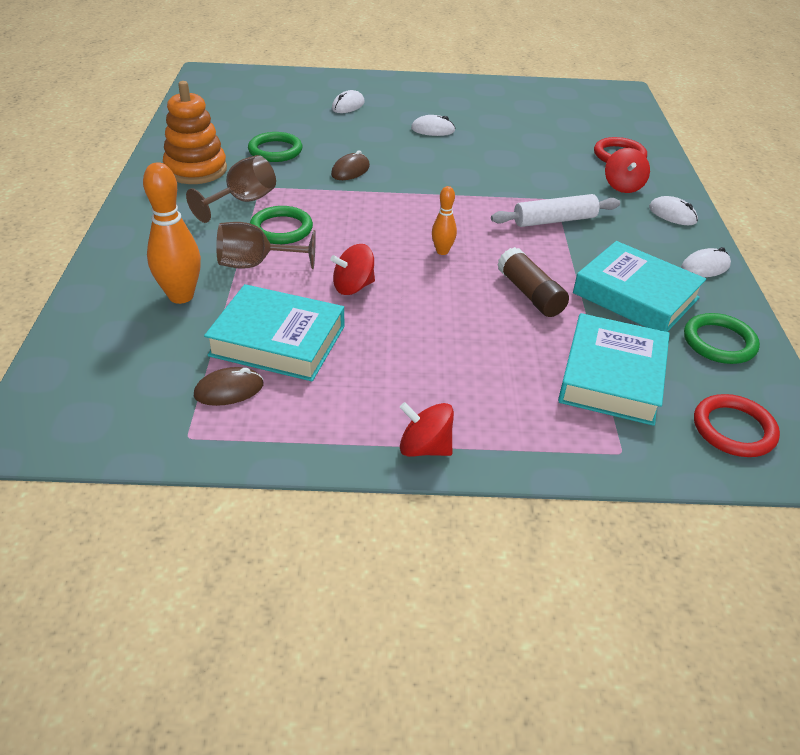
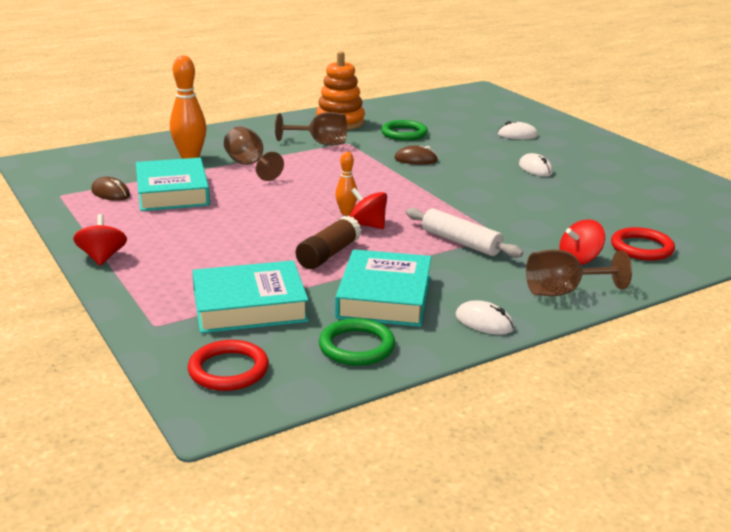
camera: 60 degrees right, 15 degrees down
green ring [250,206,313,244] -> none
red spinning top [330,244,375,295] -> red spinning top moved to [350,188,387,229]
white mouse [649,196,698,225] -> brown goblet [526,250,632,296]

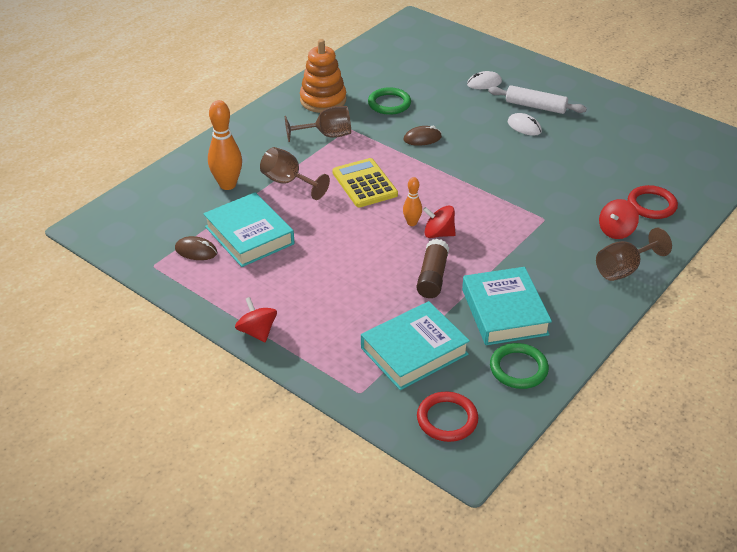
camera: 20 degrees left, 15 degrees up
white rolling pin [406,208,523,258] -> white rolling pin moved to [488,85,587,114]
white mouse [455,300,514,335] -> none
none -> yellow calculator [333,158,398,208]

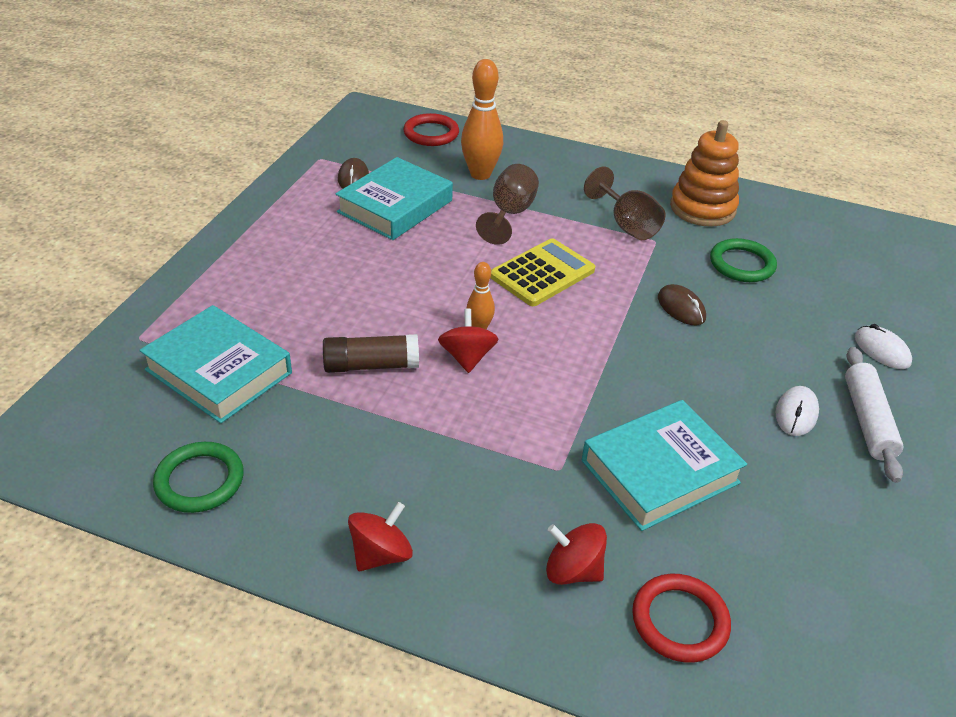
camera: 70 degrees right, 0 degrees up
red spinning top [235,297,277,342] -> red spinning top moved to [348,502,413,571]
red ring [417,392,478,442] -> red ring moved to [403,113,459,146]
turquoise book [462,267,552,345] -> turquoise book moved to [582,400,747,531]
brown goblet [596,228,672,281] -> none

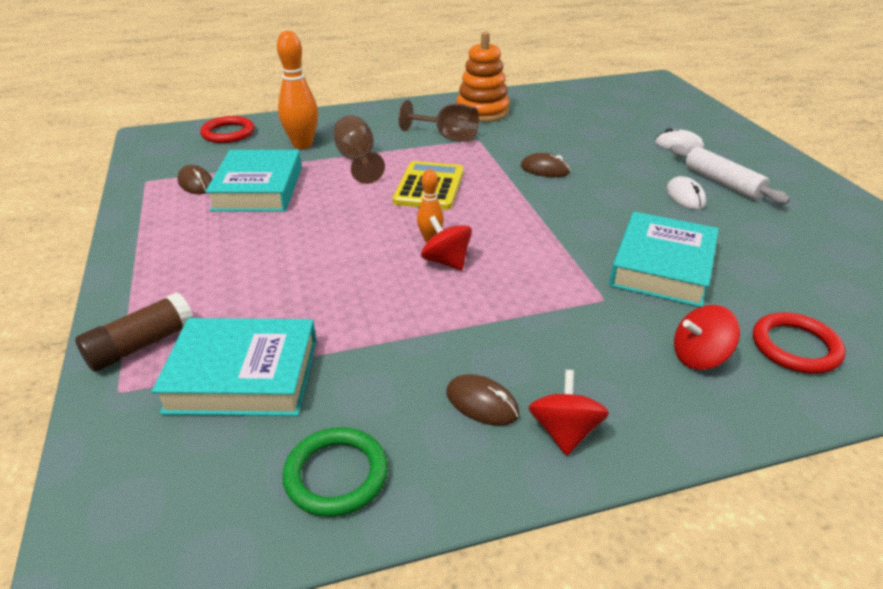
camera: 35 degrees left, 5 degrees down
brown glue stick [323,334,419,373] -> brown glue stick moved to [75,292,193,372]
green ring [710,238,777,282] -> none
none -> brown mouse [446,374,520,426]

